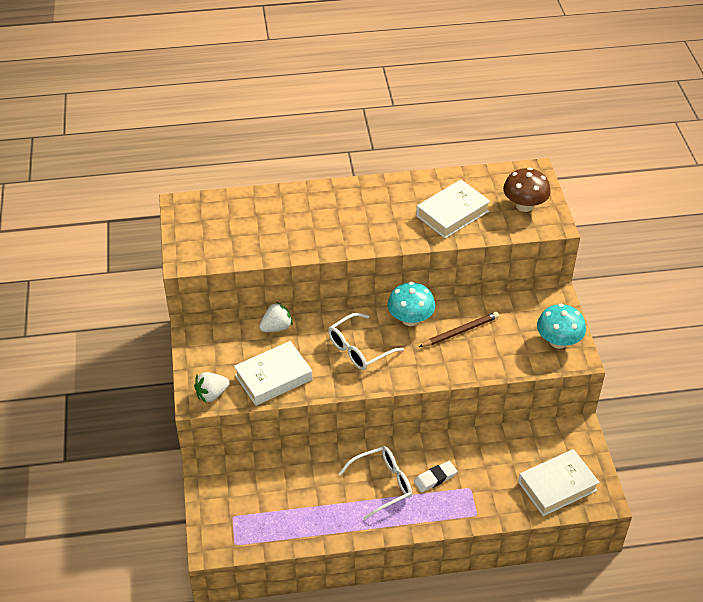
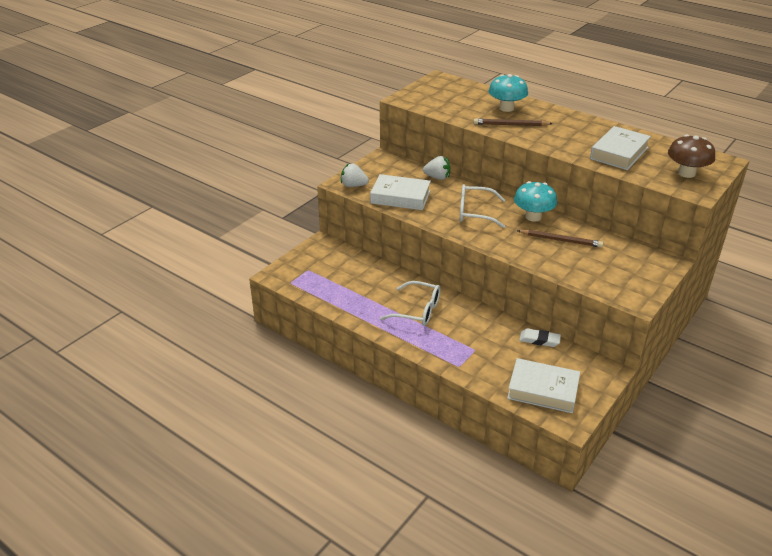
camera: 45 degrees right, 10 degrees down
white eraser [414,461,457,492] -> white eraser moved to [519,328,561,347]
white book [416,180,490,239] -> white book turned 60 degrees counterclockwise [590,126,651,170]
turquoise mushroom [537,304,586,349] -> turquoise mushroom moved to [488,74,528,112]
none -> brown pencil [473,118,553,126]

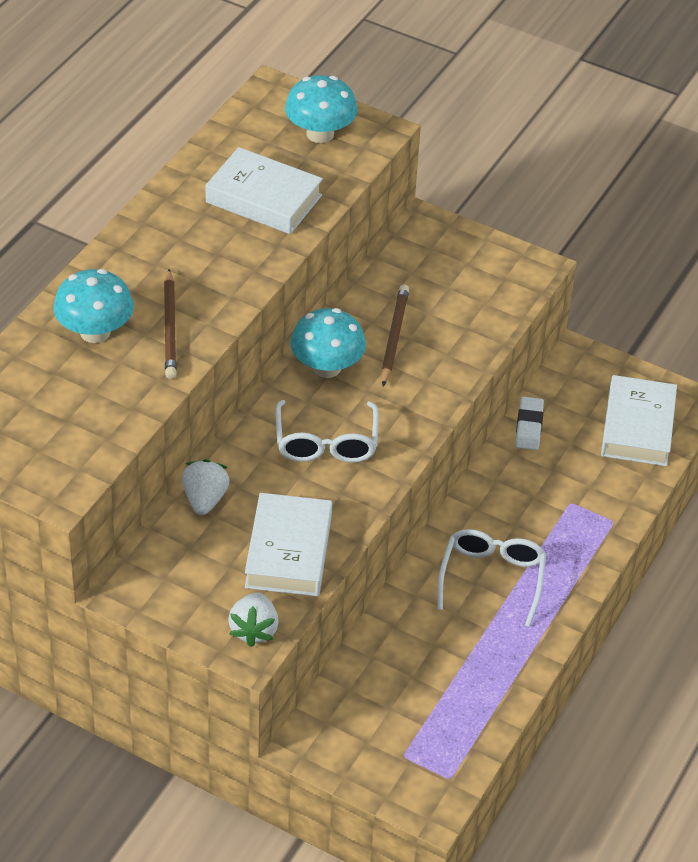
camera: 100 degrees left, 10 degrees up
brown mushroom [668,135,715,178] -> turquoise mushroom [285,75,357,143]

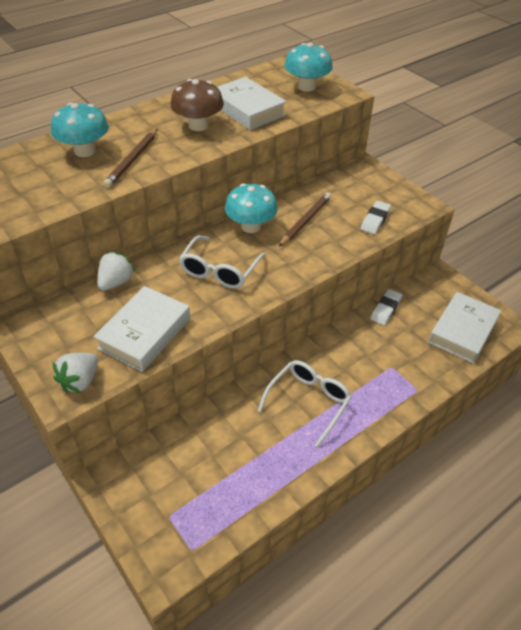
camera: 25 degrees right, 0 degrees up
none -> brown mushroom [170,79,224,131]
none -> white eraser [361,201,391,234]

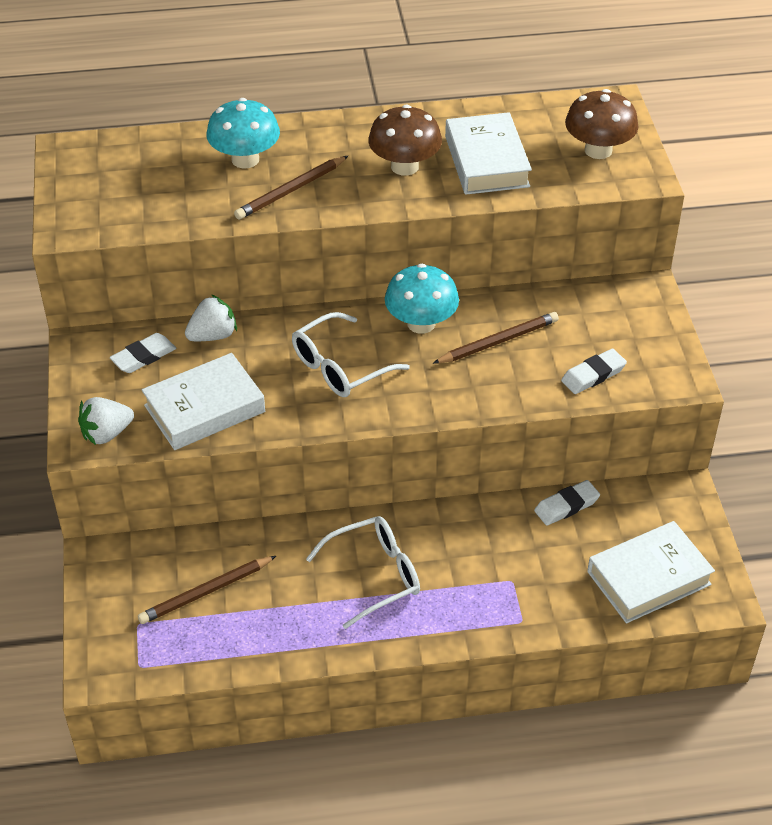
camera: 30 degrees right, 0 degrees up
turquoise mushroom [284,43,333,92] -> brown mushroom [565,89,638,159]
none -> white eraser [110,333,176,373]
none -> brown pencil [138,556,276,624]

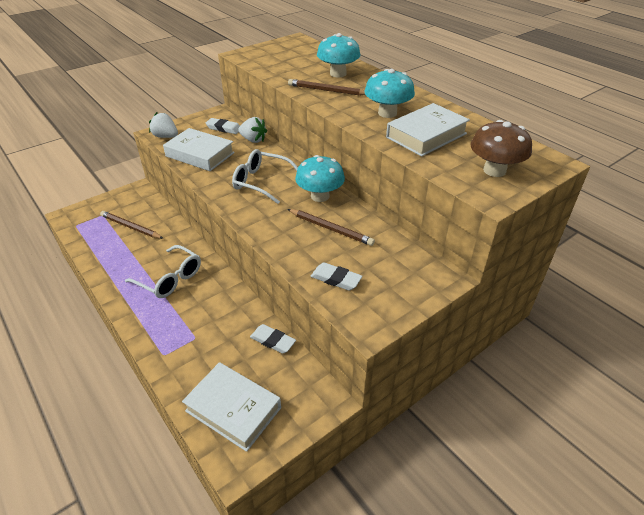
camera: 60 degrees right, 5 degrees down
brown mushroom [368,105,442,176] -> turquoise mushroom [364,69,415,118]

